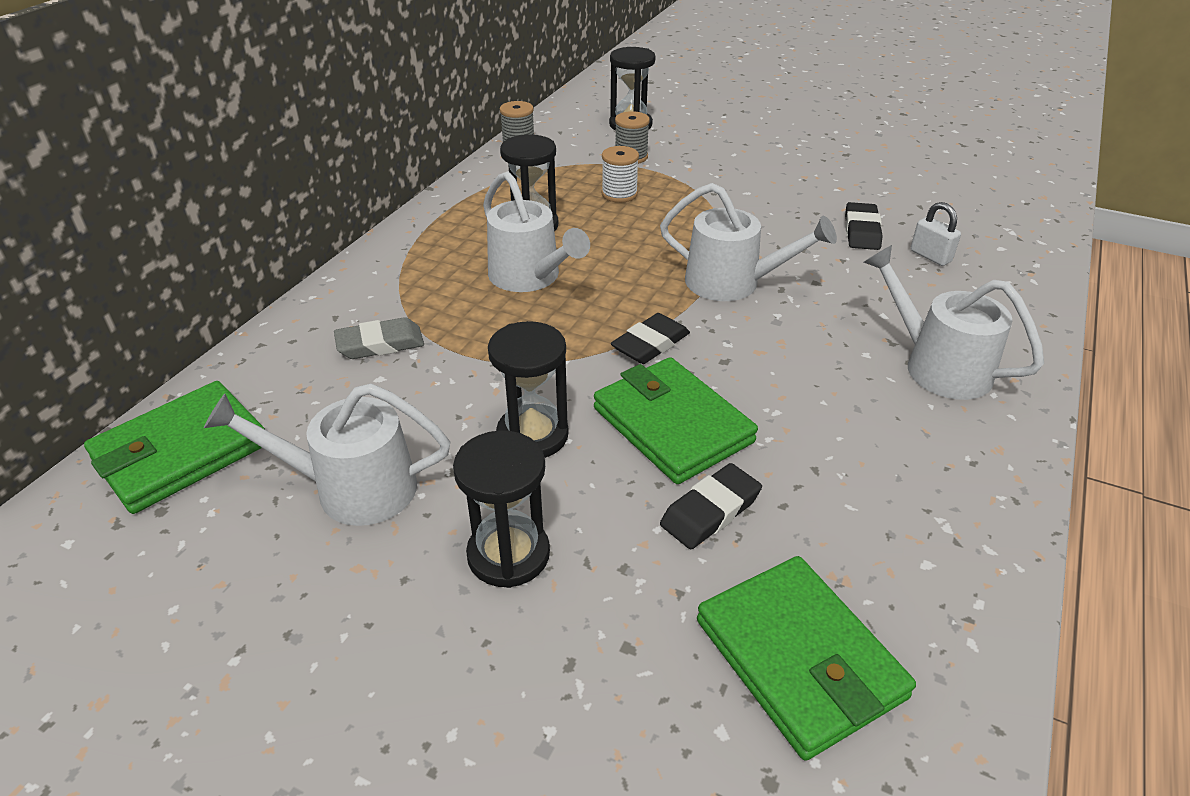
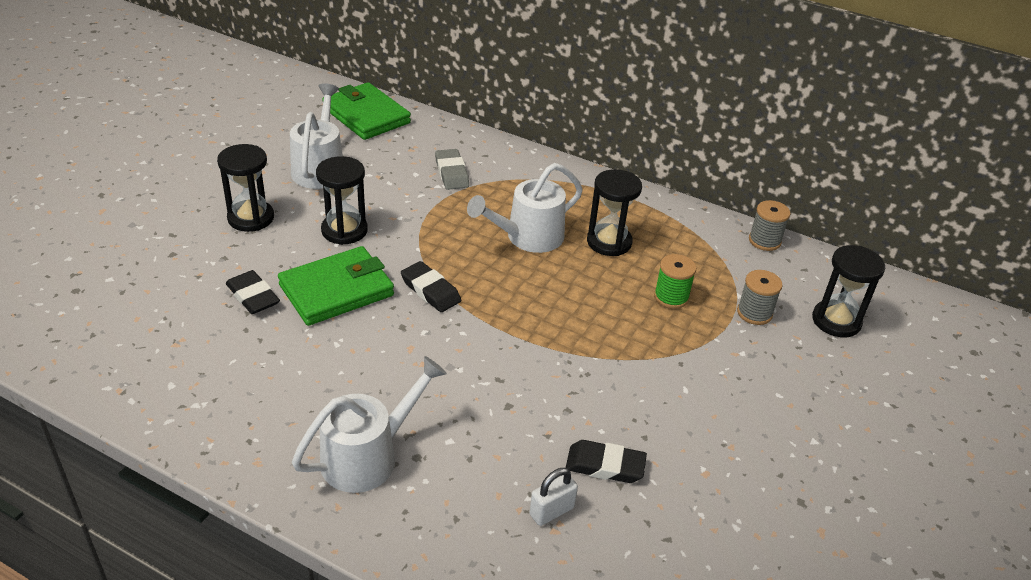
camera: 90 degrees right, 0 degrees up
white spool [601,146,639,203] -> green spool [654,254,696,309]
white watering can [660,183,837,301] -> none
green wallet [697,556,916,761] -> none

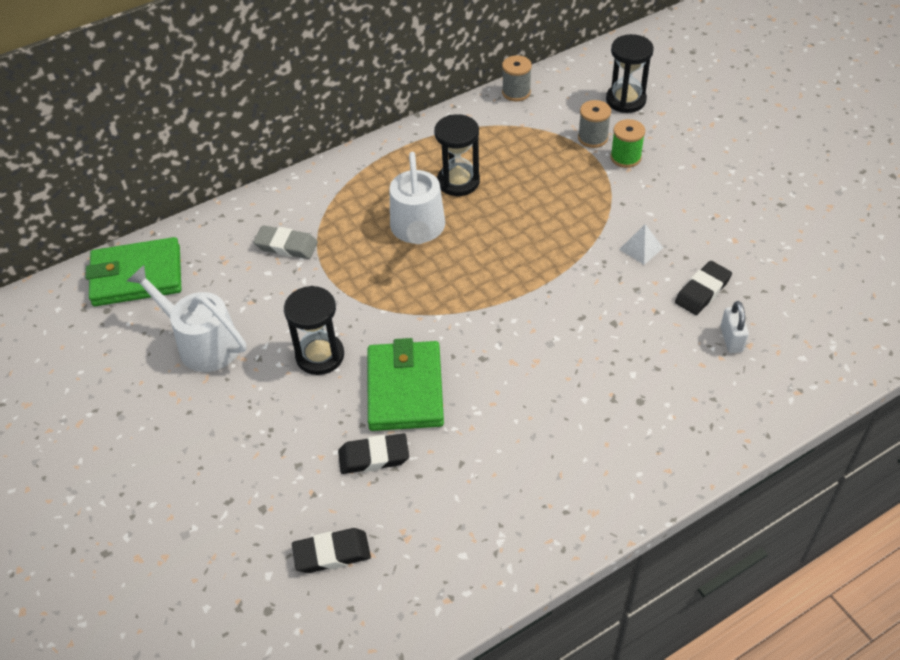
camera: 55 degrees left, 10 degrees up
black hourglass [217,144,274,232] -> none
white watering can [292,356,447,493] -> none
black eraser [401,261,461,312] -> black eraser moved to [292,528,371,573]
green spool [654,254,696,309] -> green spool moved to [610,119,645,168]
none -> white pyramid [619,224,663,265]

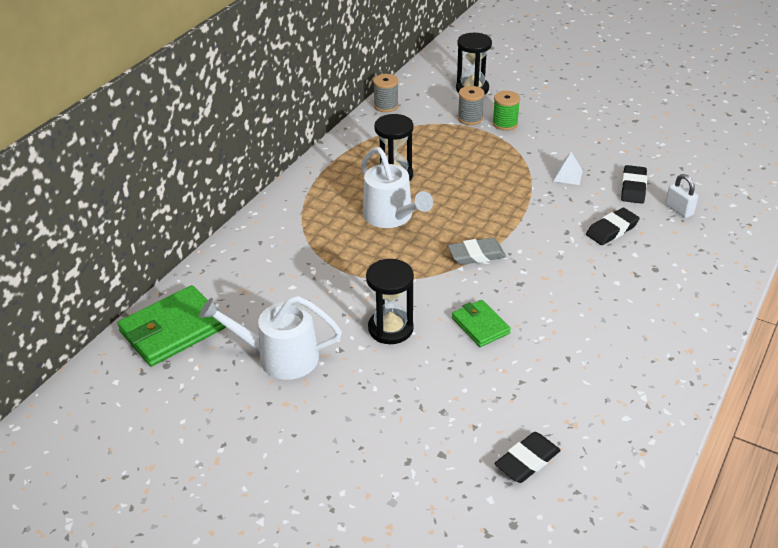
camera: 30 degrees left, 10 degrees down
grey eraser [253,225,318,259] -> grey eraser moved to [448,238,506,265]
black eraser [338,433,409,474] -> black eraser moved to [586,208,640,245]
green wallet [368,338,444,431] -> green wallet [452,300,511,347], size x0.57

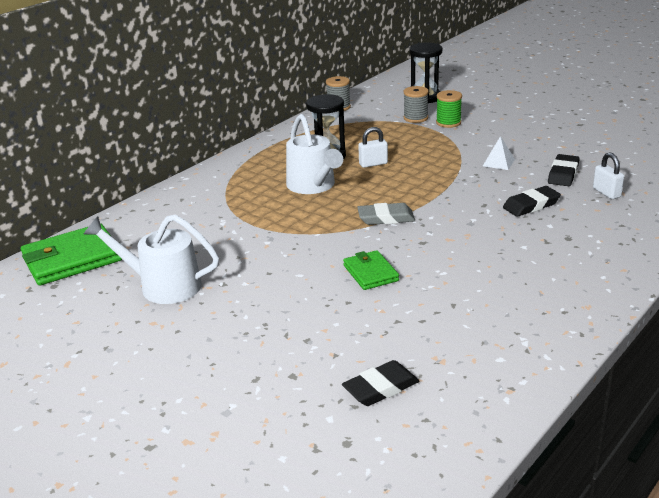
camera: 10 degrees right, 10 degrees down
black hourglass [366,259,414,344] -> none
none -> white padlock [358,127,388,168]

